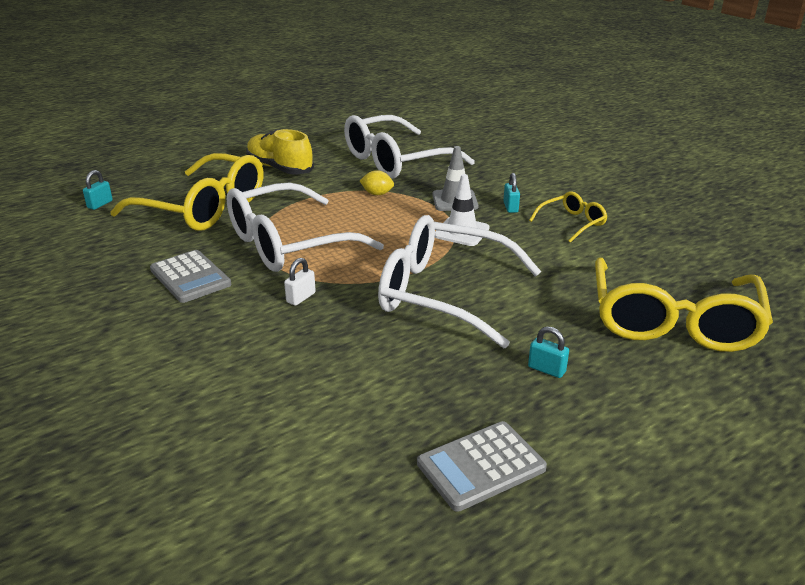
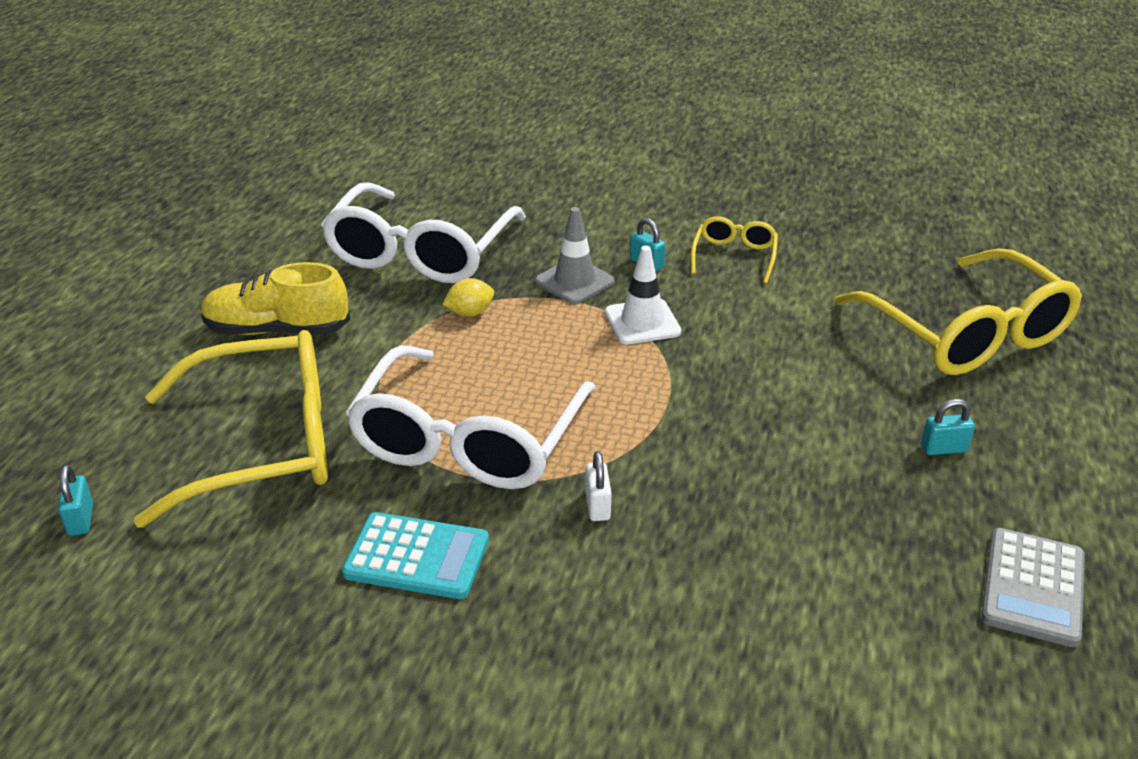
camera: 40 degrees left, 5 degrees up
grey calculator [150,250,231,303] -> turquoise calculator [342,512,489,599]
white glasses [378,215,541,348] -> none

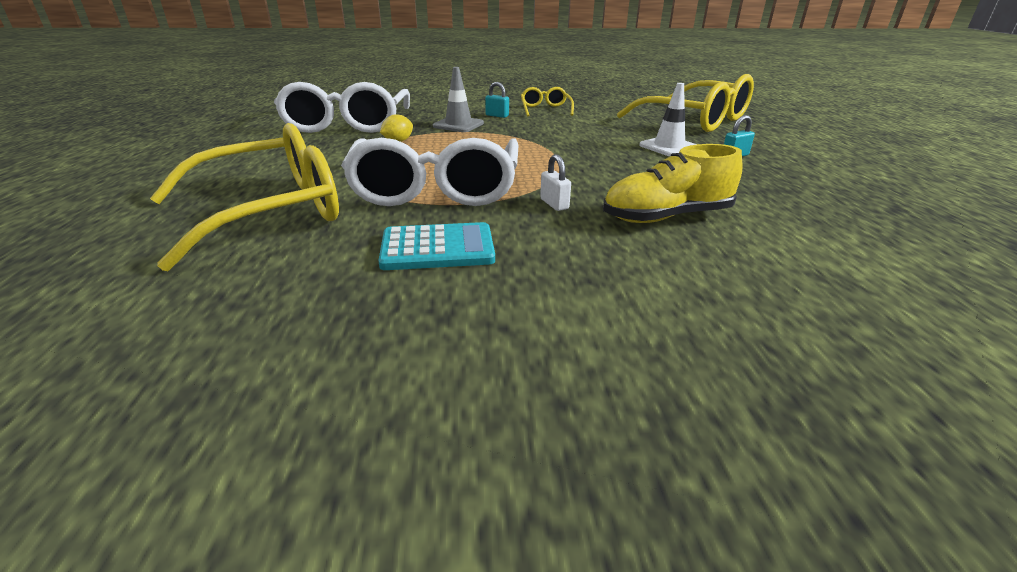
camera: 20 degrees left, 5 degrees down
turquoise padlock [58,465,93,536] -> none
yellow shoe [201,262,350,335] -> yellow shoe moved to [603,144,743,223]
white traffic cone [605,246,681,344] -> white traffic cone moved to [639,83,697,156]
grey calculator [981,528,1085,647] -> none

